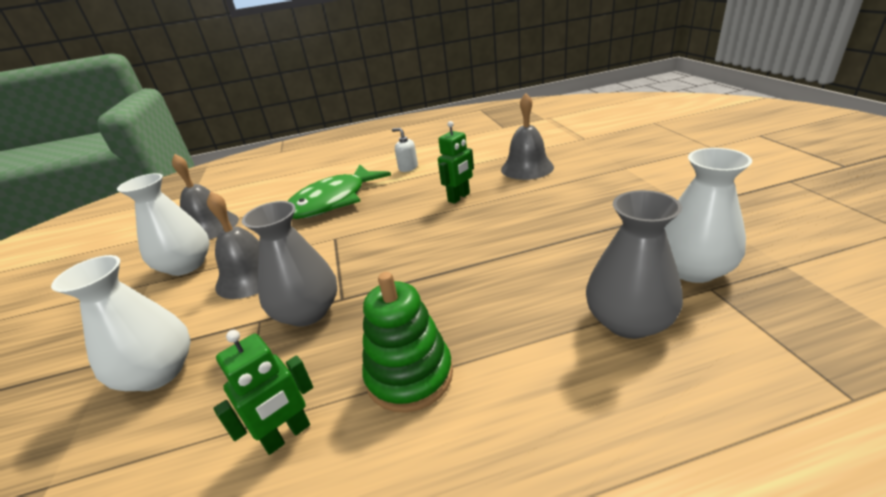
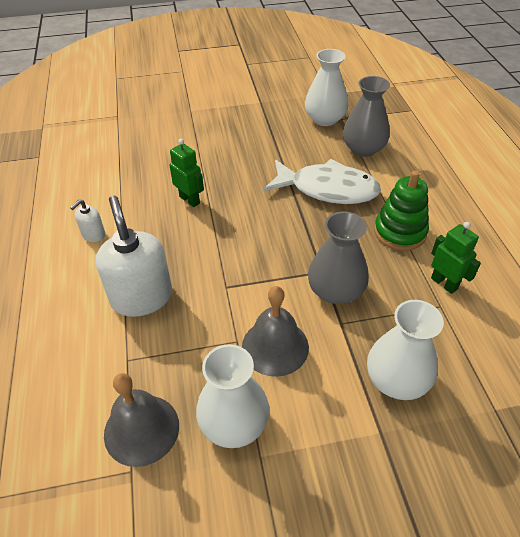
camera: 90 degrees left, 15 degrees up
green fish [288,165,391,219] -> white soap dispenser [96,196,172,317]
grey bell [501,93,554,180] -> none
none -> white fish [264,159,381,204]

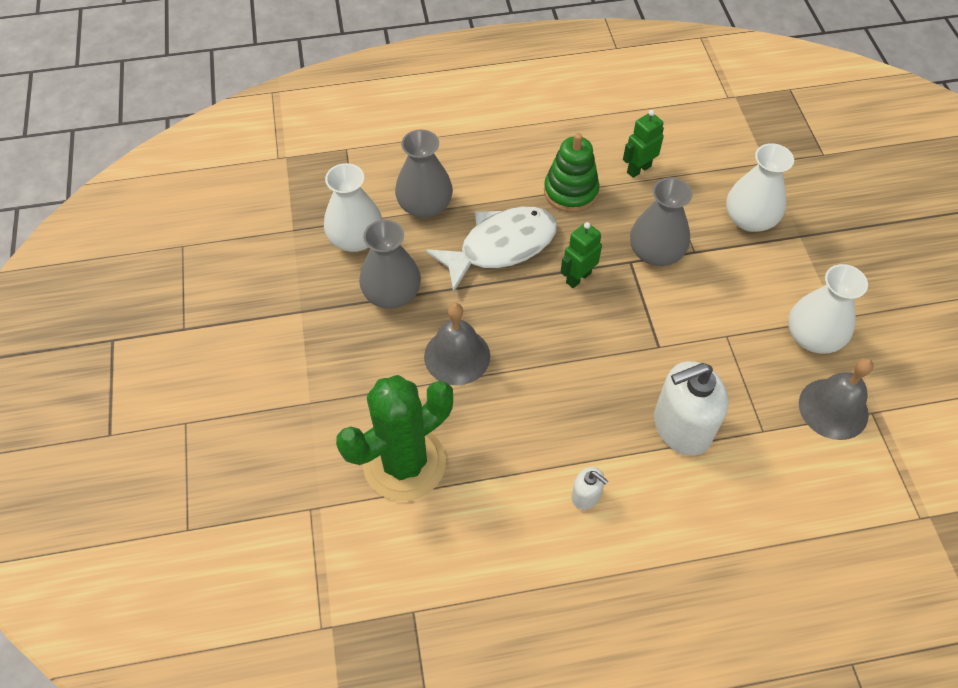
camera: 90 degrees left, 10 degrees up
green robot [169,139,204,207] -> green robot moved to [560,222,602,288]
grey bell [242,286,309,377] -> grey bell moved to [424,303,490,385]
white fish [264,159,381,204] -> white fish turned 45 degrees clockwise [426,207,557,293]
none -> green cactus [336,375,453,501]
none -> grey vase [359,220,421,309]

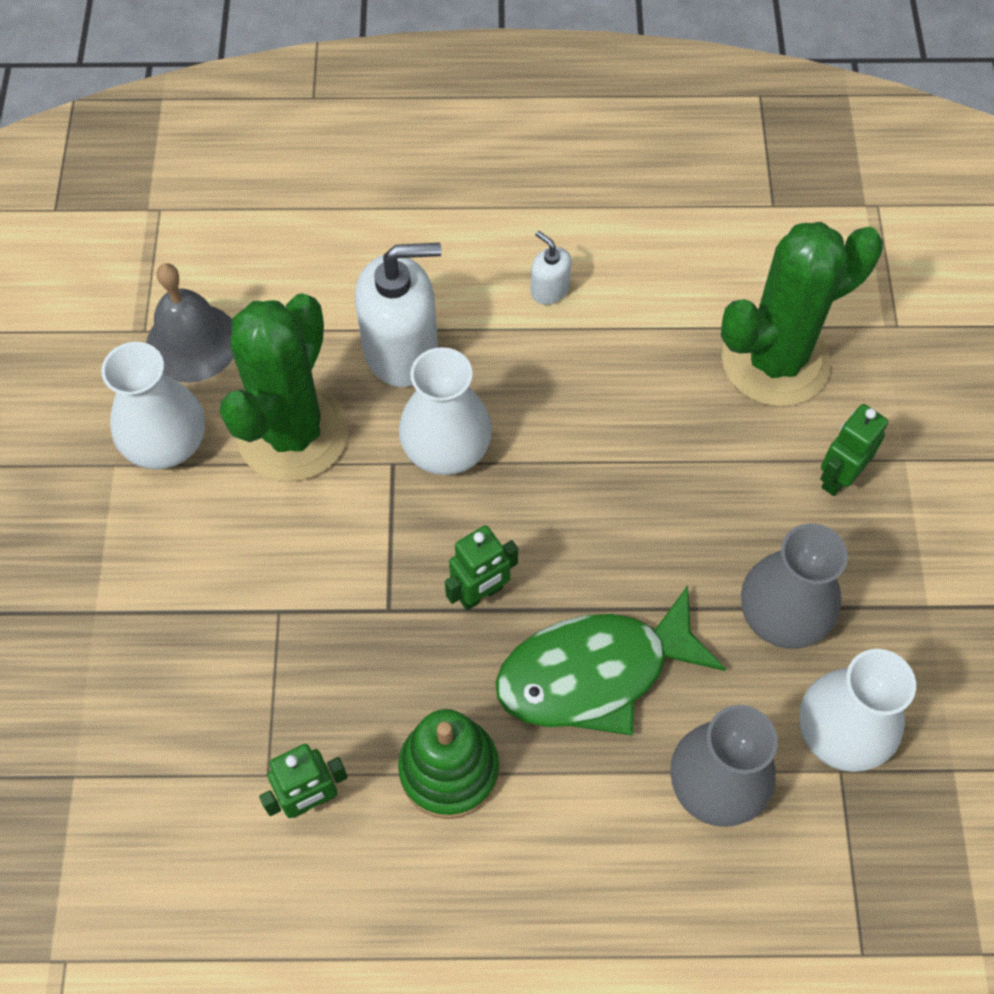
camera: 170 degrees left, 5 degrees up
grey bell [424,303,490,385] -> none
white fish [426,207,557,293] -> green fish [495,585,726,736]
grey vase [630,178,693,266] -> none
white vase [726,143,794,232] -> white vase moved to [399,347,492,475]
none -> green cactus [220,293,348,481]
none -> green robot [820,404,888,496]

